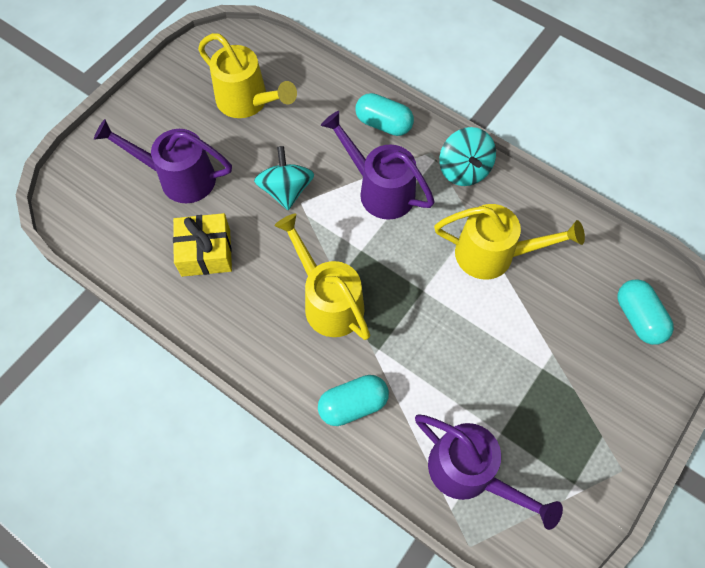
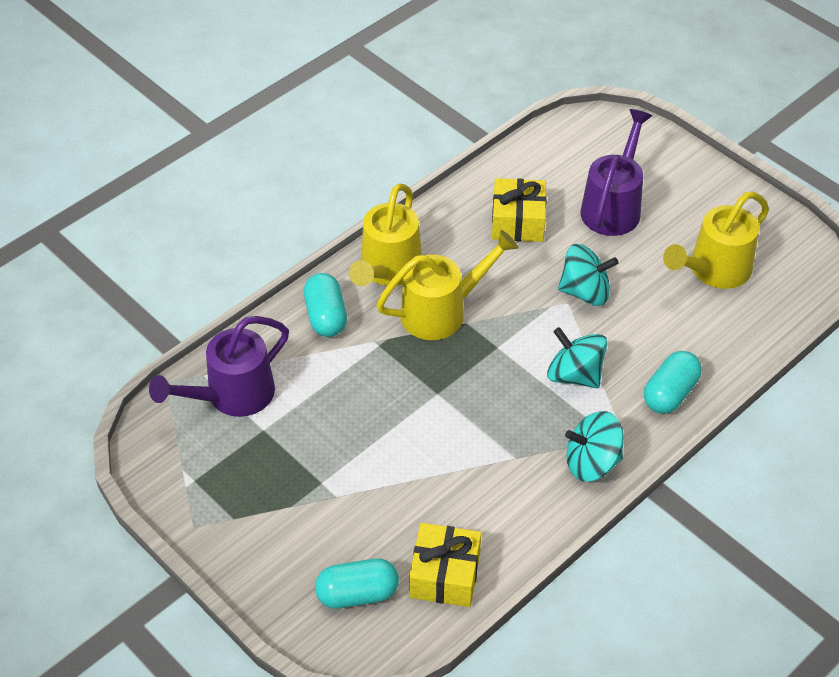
camera: 100 degrees right, 15 degrees down
purple watering can [321,111,435,220] -> turquoise spinning top [547,327,607,388]
yellow watering can [434,204,585,280] -> yellow watering can moved to [349,183,422,286]
none -> yellow gift [409,523,481,607]

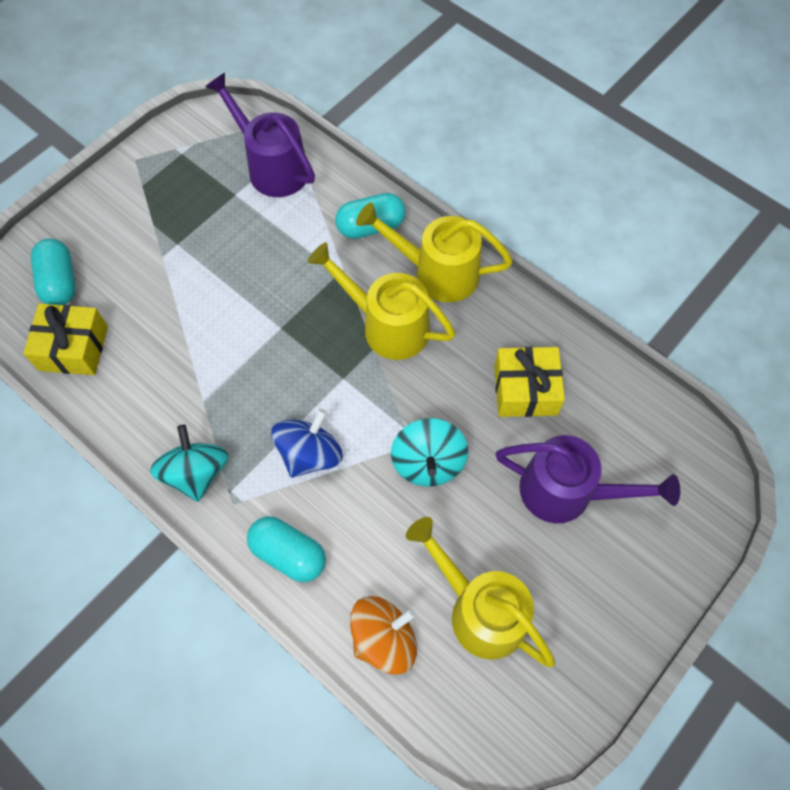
camera: 85 degrees right, 15 degrees up
yellow watering can [376,230,519,340] -> yellow watering can turned 150 degrees clockwise [307,242,455,360]
turquoise spinning top [547,327,607,388] -> blue spinning top [271,409,343,478]
none -> orange spinning top [350,596,417,675]

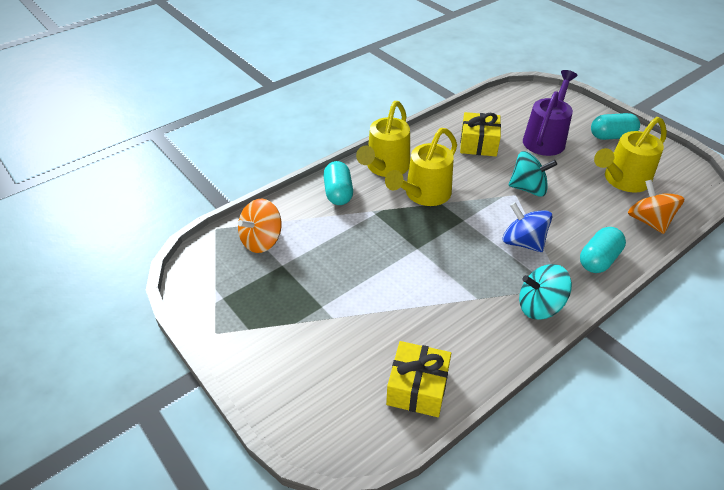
camera: 80 degrees left, 20 degrees down
turquoise capsule [31,238,76,305] -> turquoise capsule moved to [591,113,640,140]
purple watering can [205,72,315,197] -> orange spinning top [238,198,282,253]

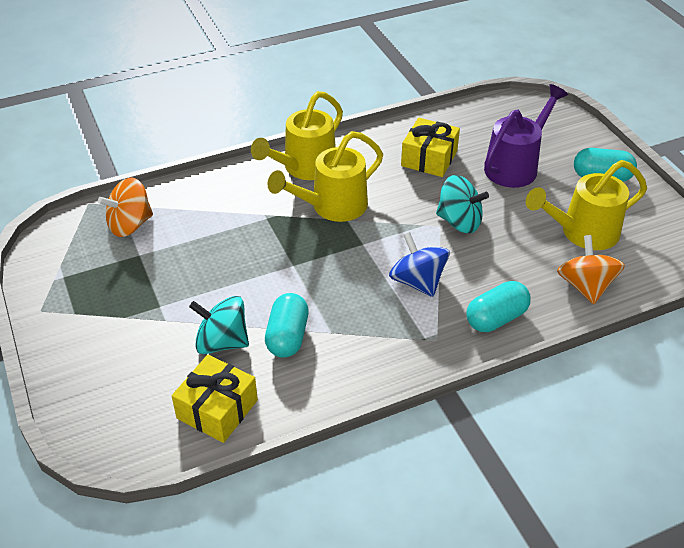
camera: 15 degrees right, 0 degrees up
turquoise capsule [323,161,353,205] -> turquoise capsule moved to [265,293,309,358]
turquoise spinning top [519,264,572,320] -> turquoise spinning top moved to [189,296,249,354]

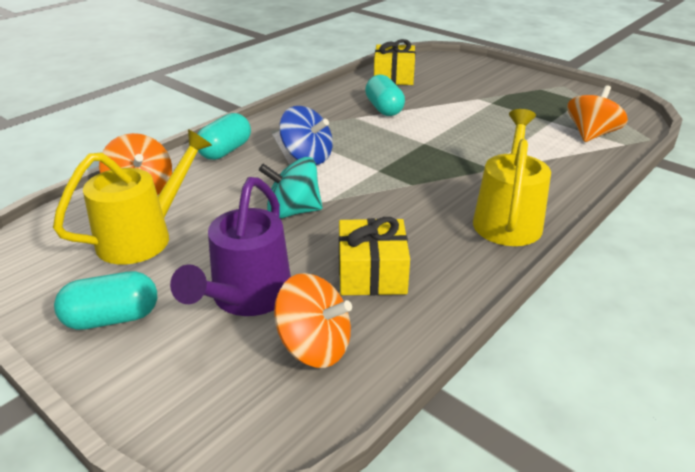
camera: 155 degrees right, 10 degrees down
turquoise spinning top [189,296,249,354] -> none
yellow watering can [268,131,383,222] -> none
none -> orange spinning top [274,273,352,368]

